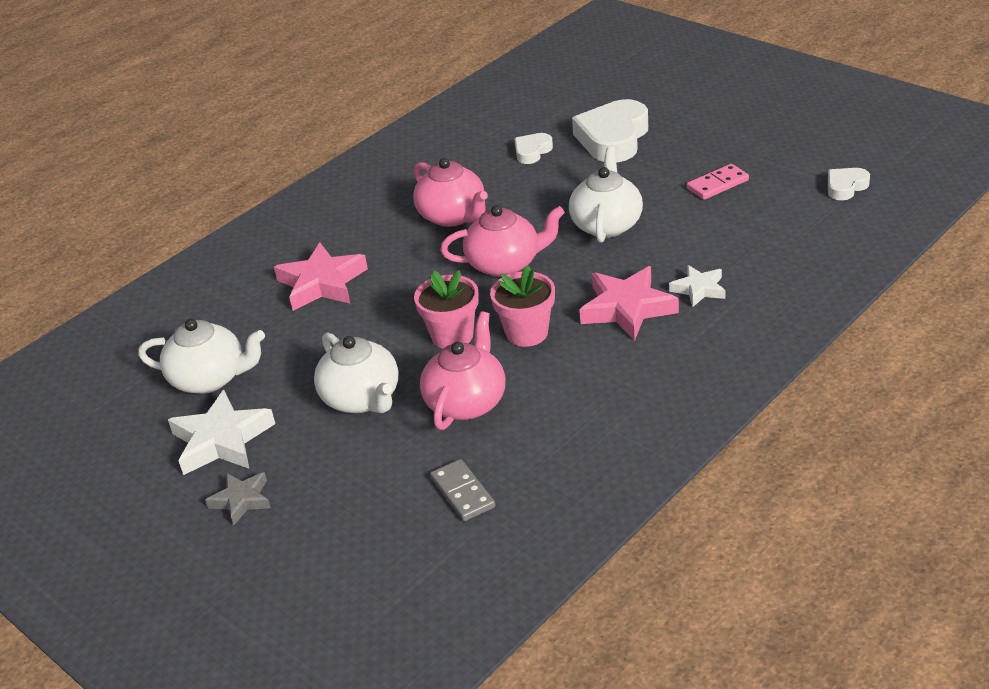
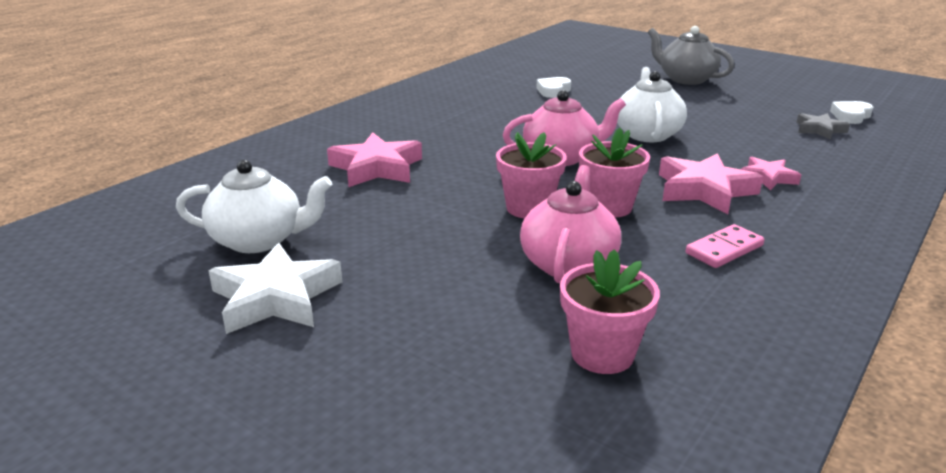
camera: 10 degrees left, 10 degrees down
grey star [205,472,271,525] -> grey star moved to [796,113,850,140]
white teapot [314,332,398,413] -> none
pink teapot [413,158,488,227] -> none
grey domino [430,459,495,521] -> pink flower pot [560,249,660,374]
white heart [572,99,648,163] -> none
white star [669,265,725,308] -> pink star [741,157,801,190]
pink domino [687,164,749,200] -> pink domino moved to [686,224,765,268]
none -> grey teapot [648,26,735,85]

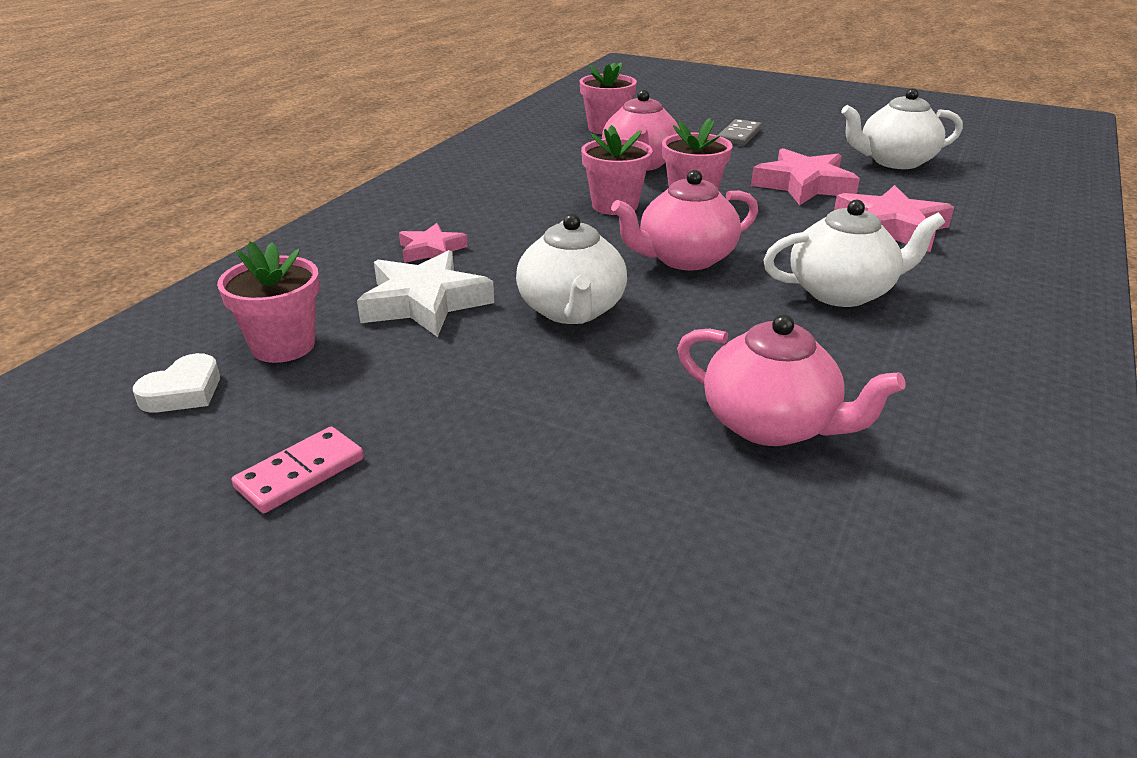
camera: 170 degrees right, 5 degrees up
white star [209,243,342,334] -> white star moved to [357,250,494,337]
white heart [537,77,571,98] -> pink teapot [677,314,905,446]
grey teapot [648,26,735,85] -> none
pink star [659,153,763,214] -> pink star moved to [751,148,860,205]
pink domino [686,224,765,268] -> pink domino moved to [232,427,364,513]
grey star [796,113,850,140] -> pink flower pot [217,241,320,363]
none -> grey domino [718,119,762,146]
none -> white teapot [763,200,945,307]

